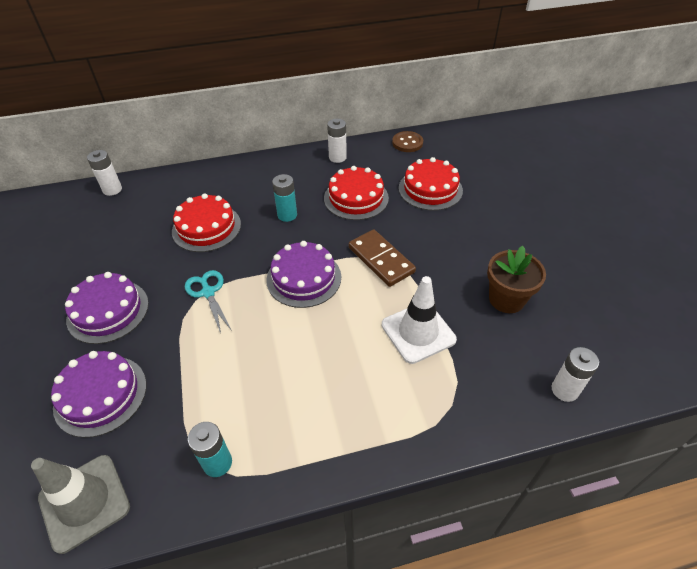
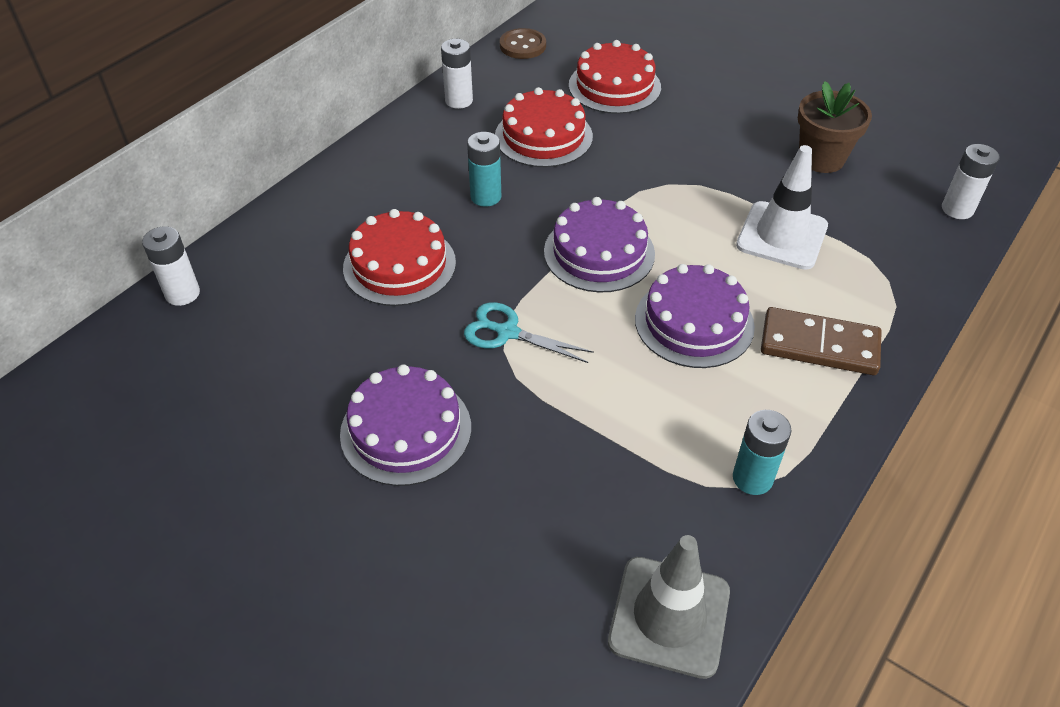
camera: 40 degrees left, 0 degrees up
purple cake [51,351,146,438] -> purple cake moved to [635,264,755,368]
brown domino [349,229,416,287] -> brown domino moved to [761,307,882,375]

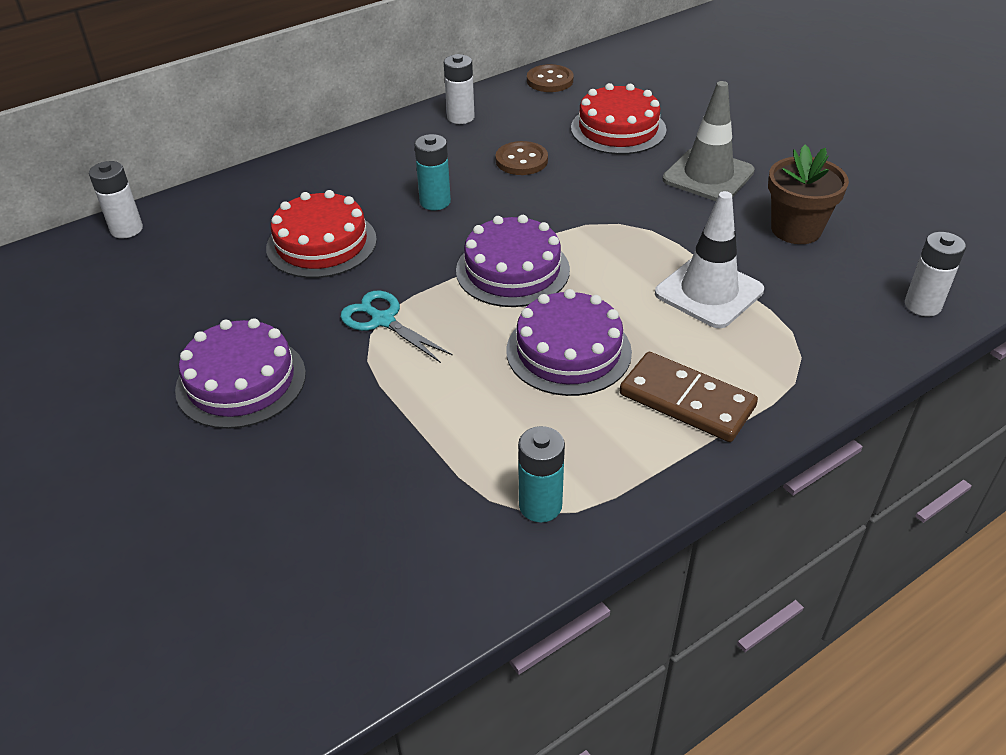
camera: 20 degrees right, 5 degrees down
red cake [495,87,593,167] -> brown button [495,141,548,175]
grey traffic cone [608,535,730,679] -> grey traffic cone moved to [663,81,755,201]

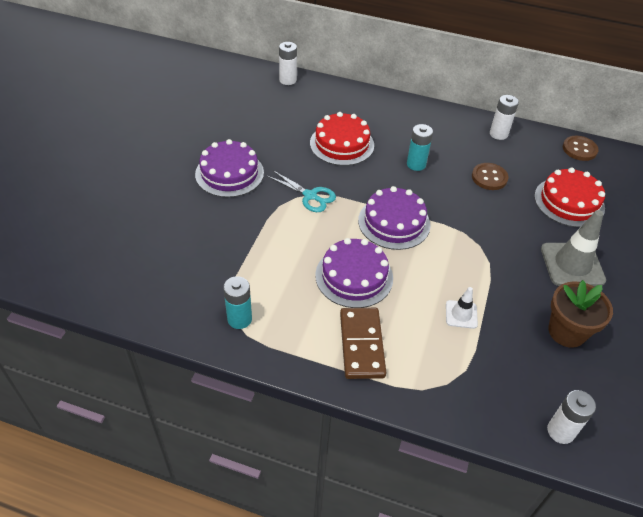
camera: 50 degrees right, 5 degrees up
turquoise scissors [341,291,453,363] -> turquoise scissors turned 120 degrees clockwise [267,170,336,212]
white traffic cone [655,191,764,328] -> white traffic cone [446,287,478,329], size x0.53

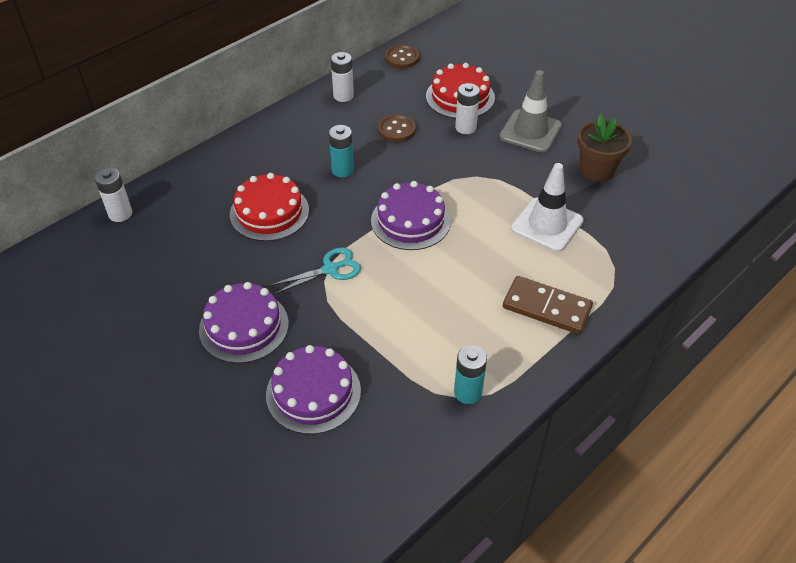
camera: 60 degrees left, 0 degrees up
purple cake [315,238,393,308] -> purple cake moved to [266,345,361,434]
white traffic cone [446,287,478,329] -> white traffic cone [511,163,584,252], size x1.88
white battery [547,390,596,444] -> white battery moved to [455,83,480,134]

